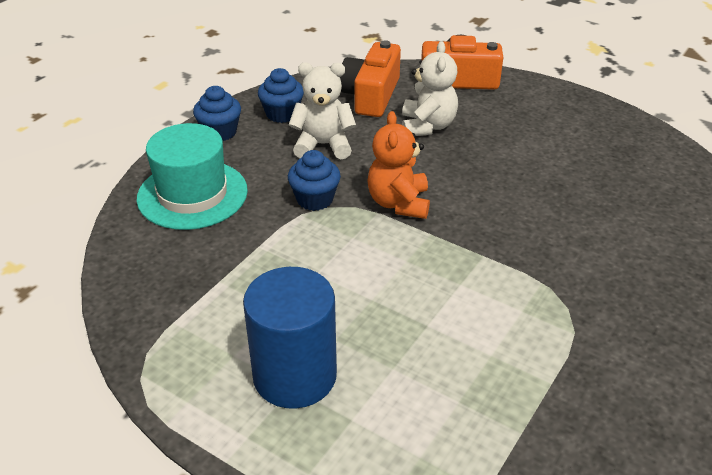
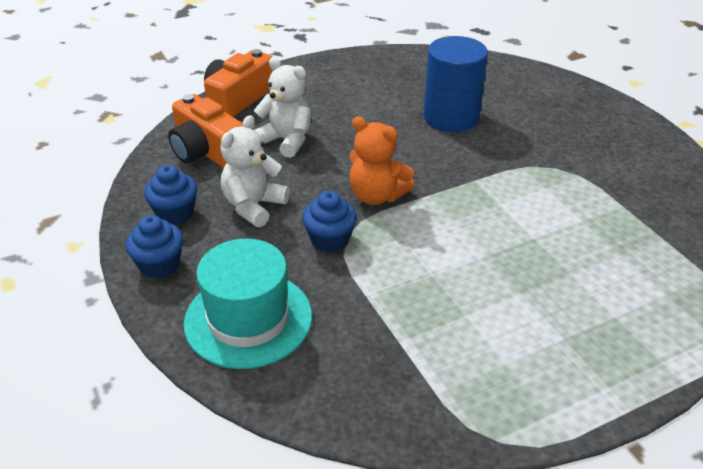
camera: 60 degrees left, 0 degrees up
blue cylinder [243,267,337,409] -> blue cylinder moved to [423,36,488,132]

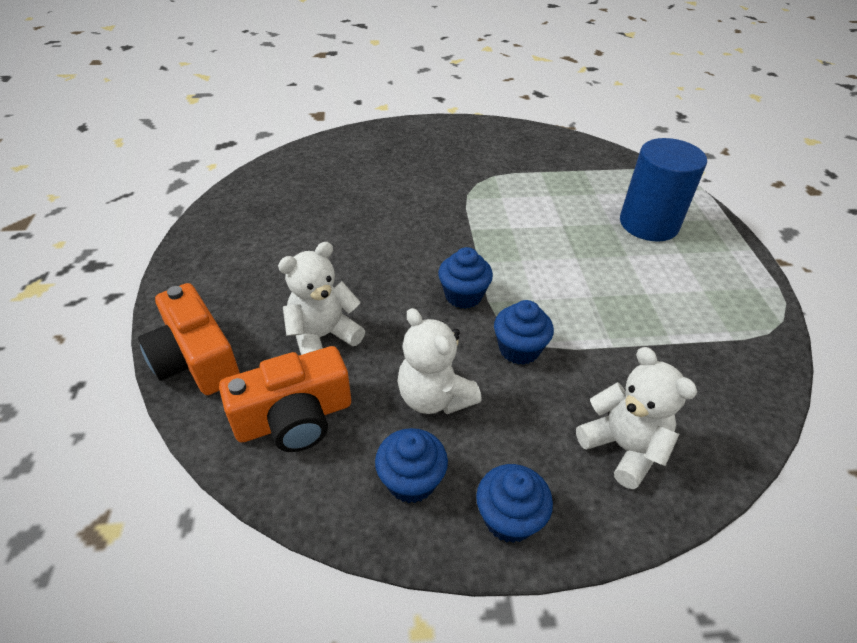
camera: 70 degrees left, 5 degrees up
turquoise hat [184,239,312,369] -> white teddy bear [576,347,697,489]
orange teddy bear [349,117,415,205] -> blue cupcake [438,247,493,309]
blue cylinder [423,36,488,132] -> blue cylinder moved to [620,138,707,241]

